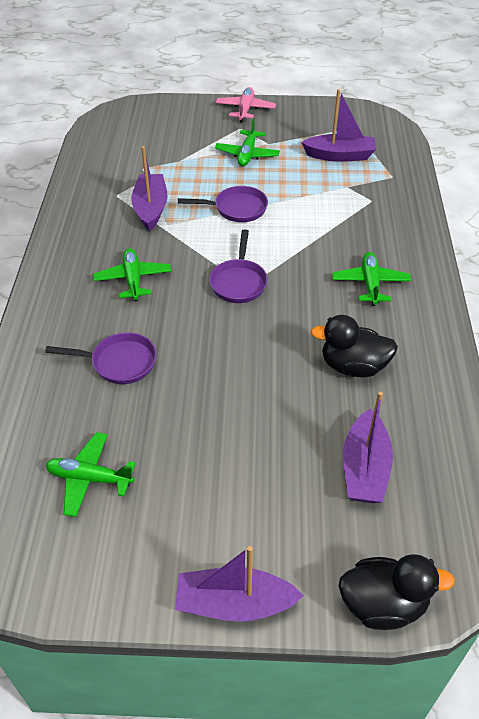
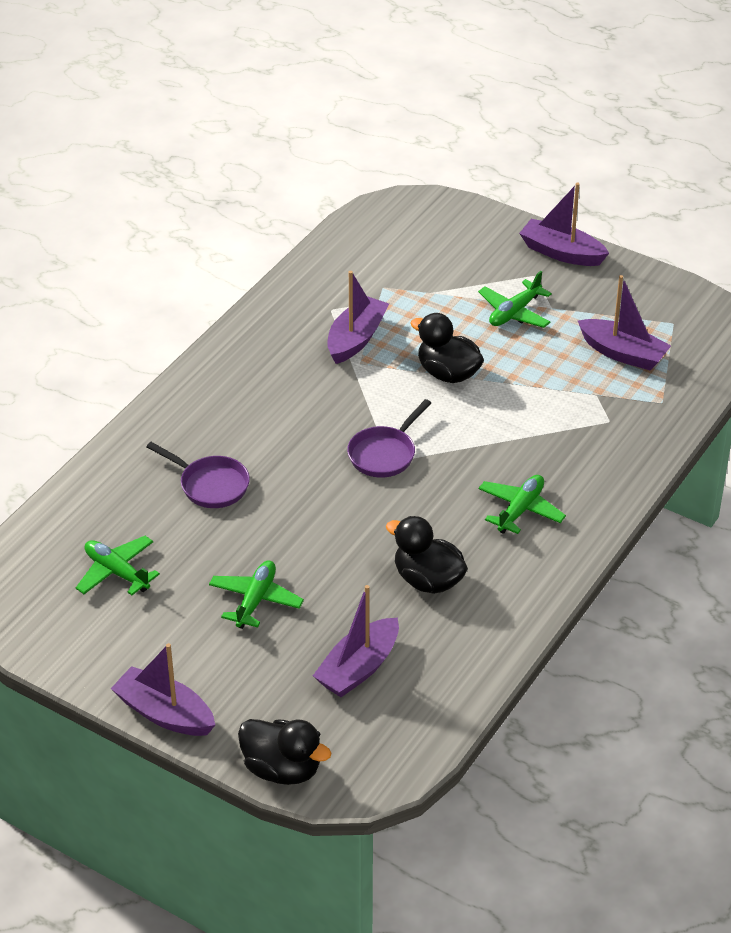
camera: 30 degrees right, 5 degrees down
green plane [93,248,171,301] -> green plane moved to [209,560,304,629]
purple pan [178,186,268,222] -> black duck [411,313,484,383]
pink plane [216,87,276,123] -> purple boat [519,183,609,266]

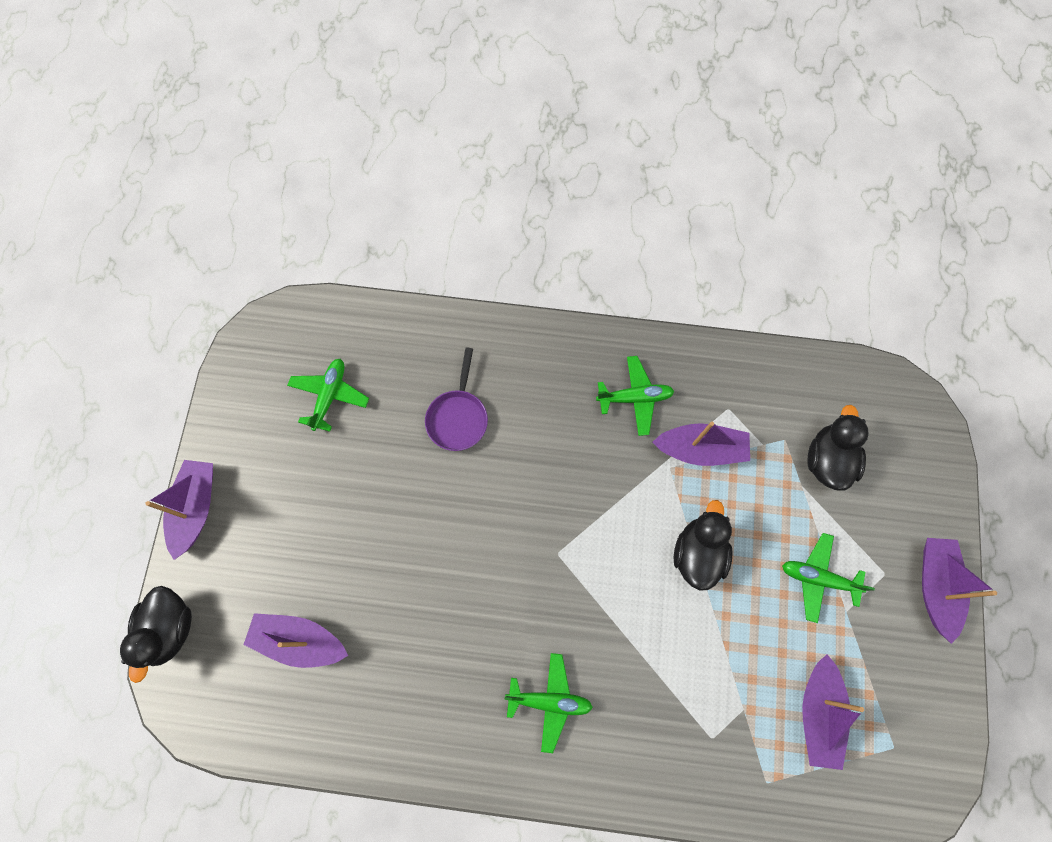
camera: 65 degrees right, 30 degrees up
green plane [209,560,304,629] -> green plane moved to [596,356,674,436]
purple pan [347,399,431,478] -> none
black duck [386,516,468,594] -> black duck moved to [807,405,869,490]

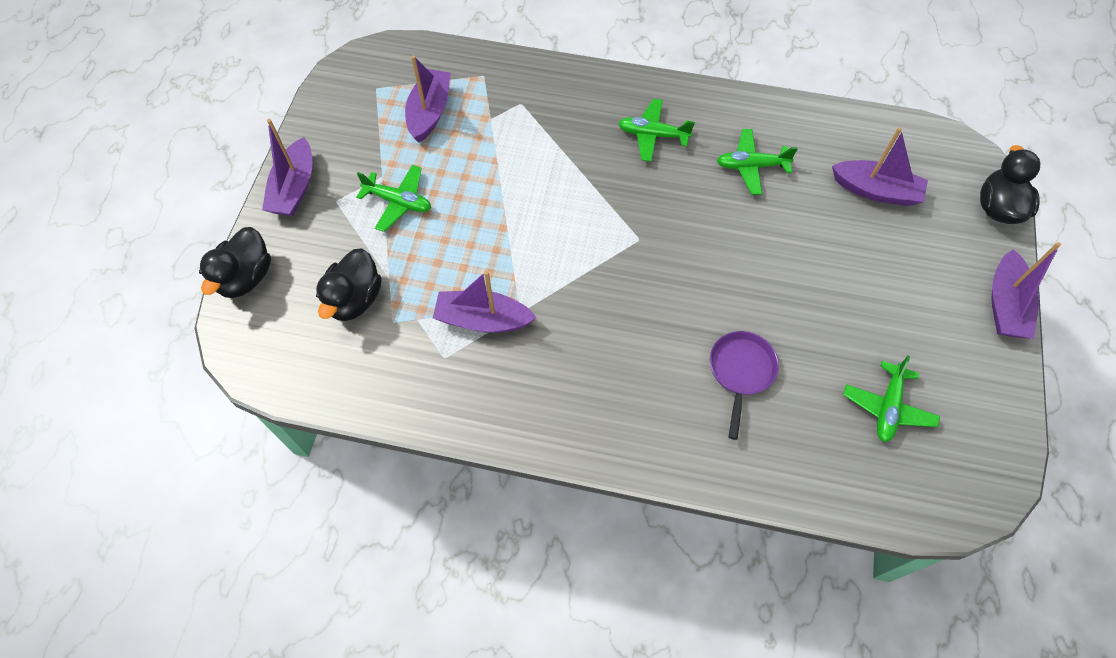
camera: 175 degrees left, 10 degrees down
green plane [596,356,674,436] -> green plane moved to [717,129,798,195]
black duck [674,500,733,590] -> black duck moved to [199,227,271,298]

